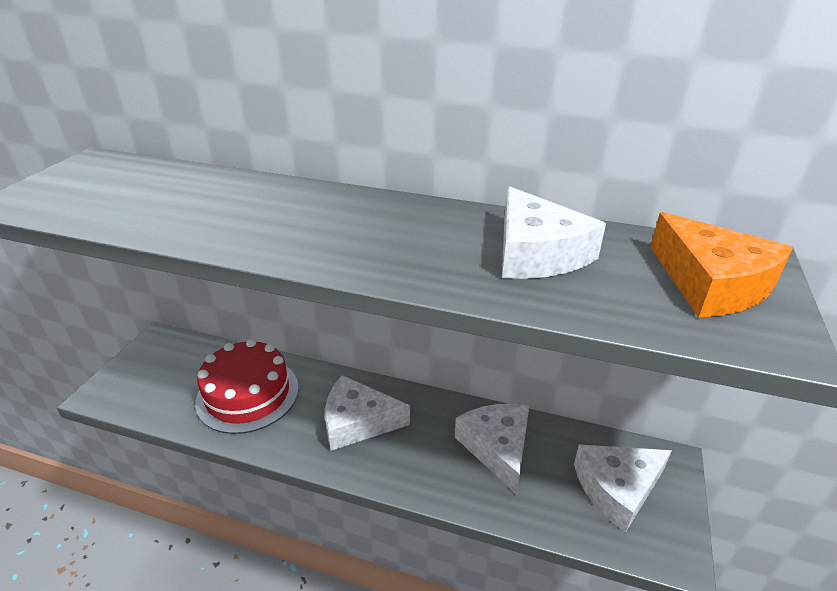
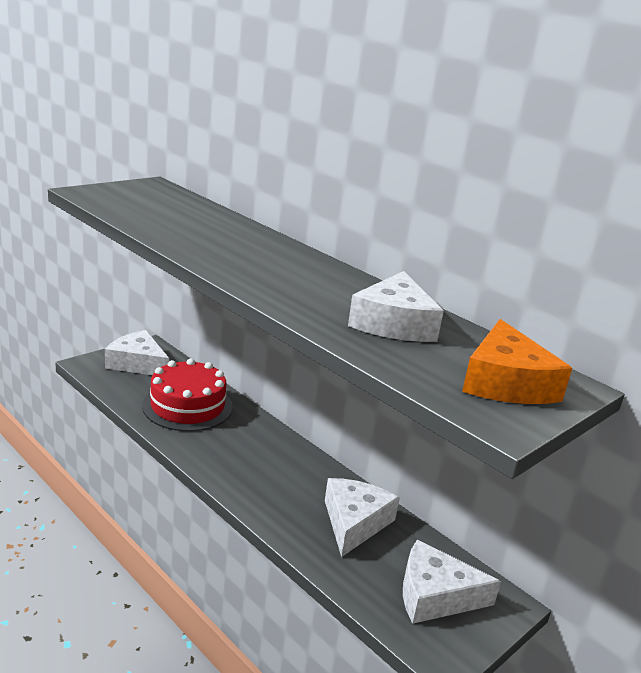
camera: 25 degrees right, 10 degrees down
white cheese [325,375,410,451] -> white cheese moved to [105,330,169,375]

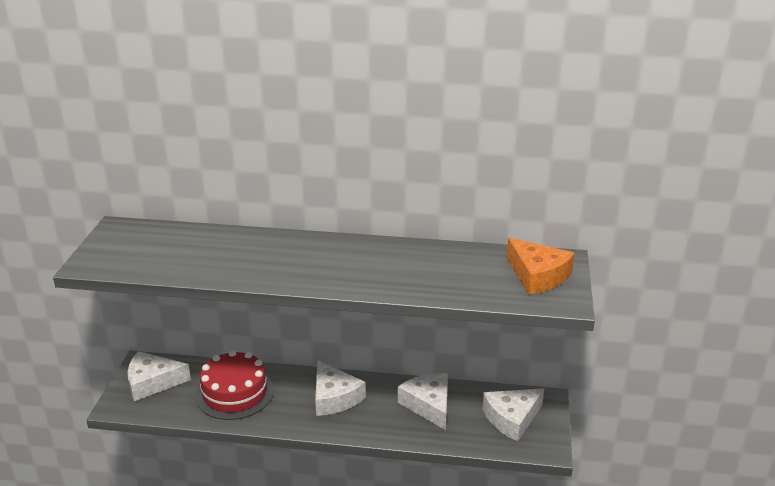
camera: 35 degrees left, 5 degrees up
white cheese [348,271,444,342] -> white cheese moved to [315,360,366,416]

